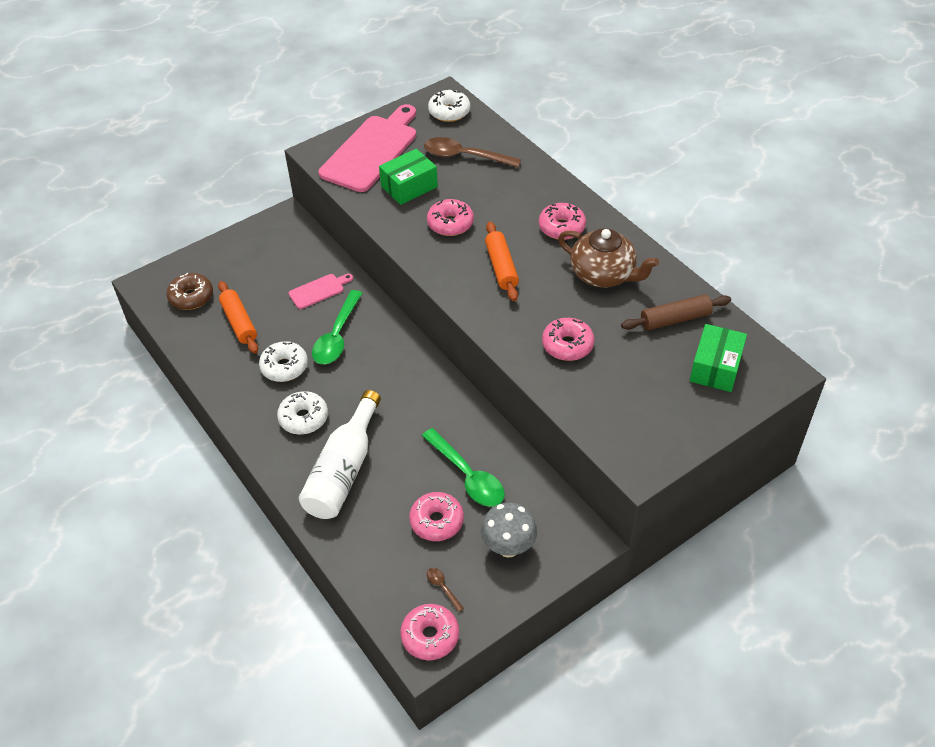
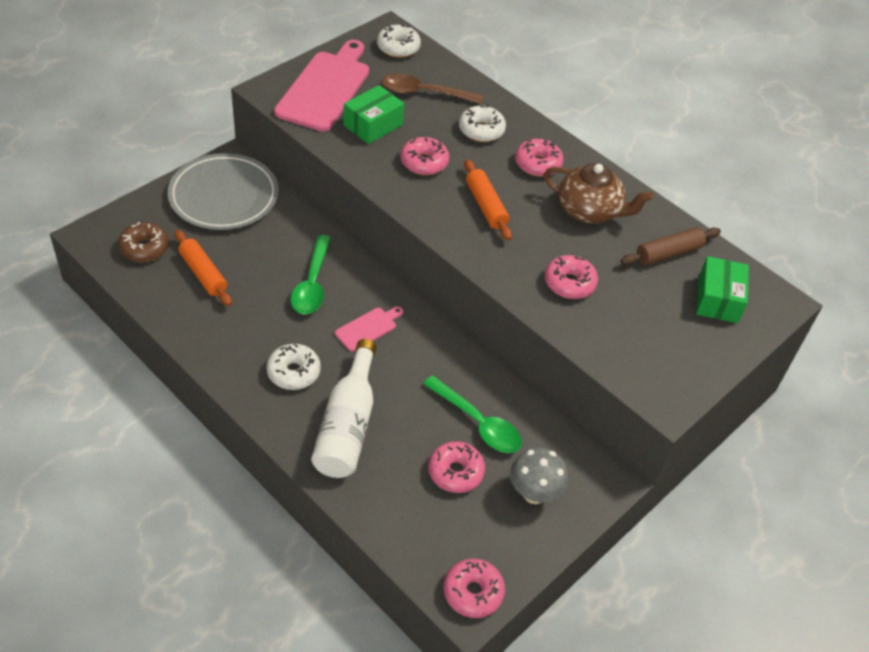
camera: 15 degrees left, 0 degrees up
white donut [259,341,308,382] -> white donut moved to [459,105,506,142]
pink cutting board [289,274,353,309] -> pink cutting board moved to [335,307,403,352]
brown spoon [427,568,464,612] -> none
none -> grey plate [168,153,279,230]

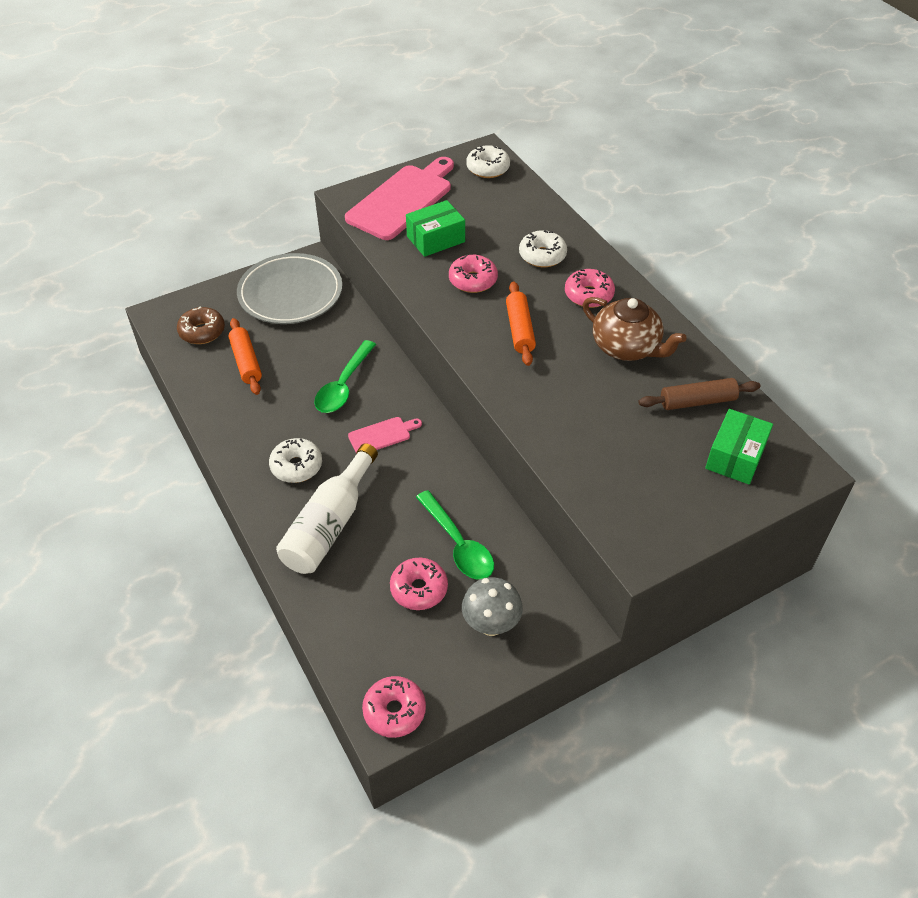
camera: 20 degrees right, 0 degrees up
brown spoon [381,73,483,104] -> none
pink donut [545,255,598,299] -> none

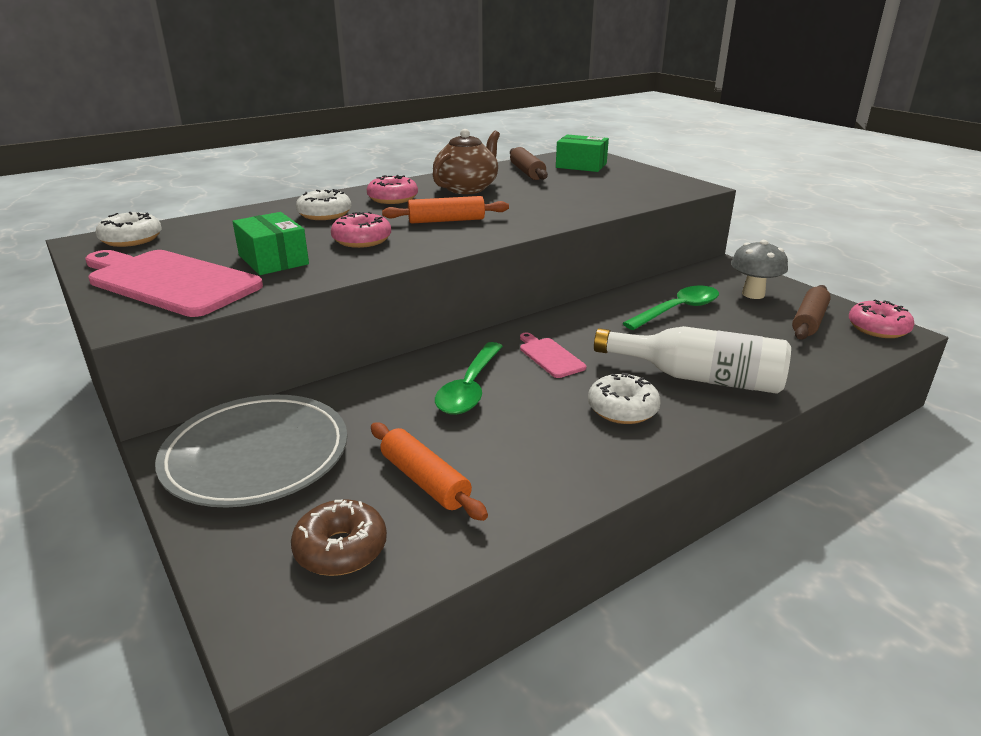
camera: 95 degrees left, 20 degrees down
orange rolling pin [229,318,262,395] -> orange rolling pin turned 75 degrees clockwise [371,423,488,521]
green spoon [314,340,376,413] -> green spoon turned 90 degrees clockwise [435,342,503,415]
pink donut [390,558,448,610] -> none
none -> brown rolling pin [792,285,831,340]

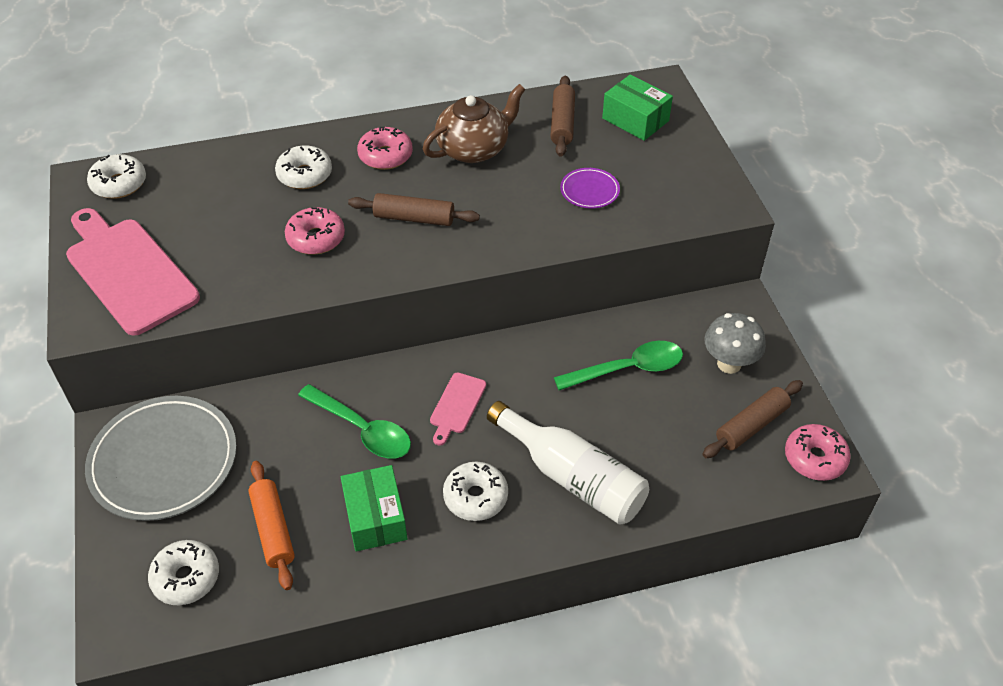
camera: 20 degrees right, 20 degrees up
green box [232,212,309,275] -> green box moved to [341,465,407,551]
brown donut [291,499,387,576] -> white donut [148,540,219,605]
orange rolling pin [382,196,509,224] -> brown rolling pin [348,193,480,226]
green spoon [435,342,503,415] -> green spoon turned 90 degrees counterclockwise [298,384,411,459]
pink cutting board [520,333,586,378] -> pink cutting board turned 150 degrees counterclockwise [430,372,486,446]
none -> purple plate [560,168,620,208]

